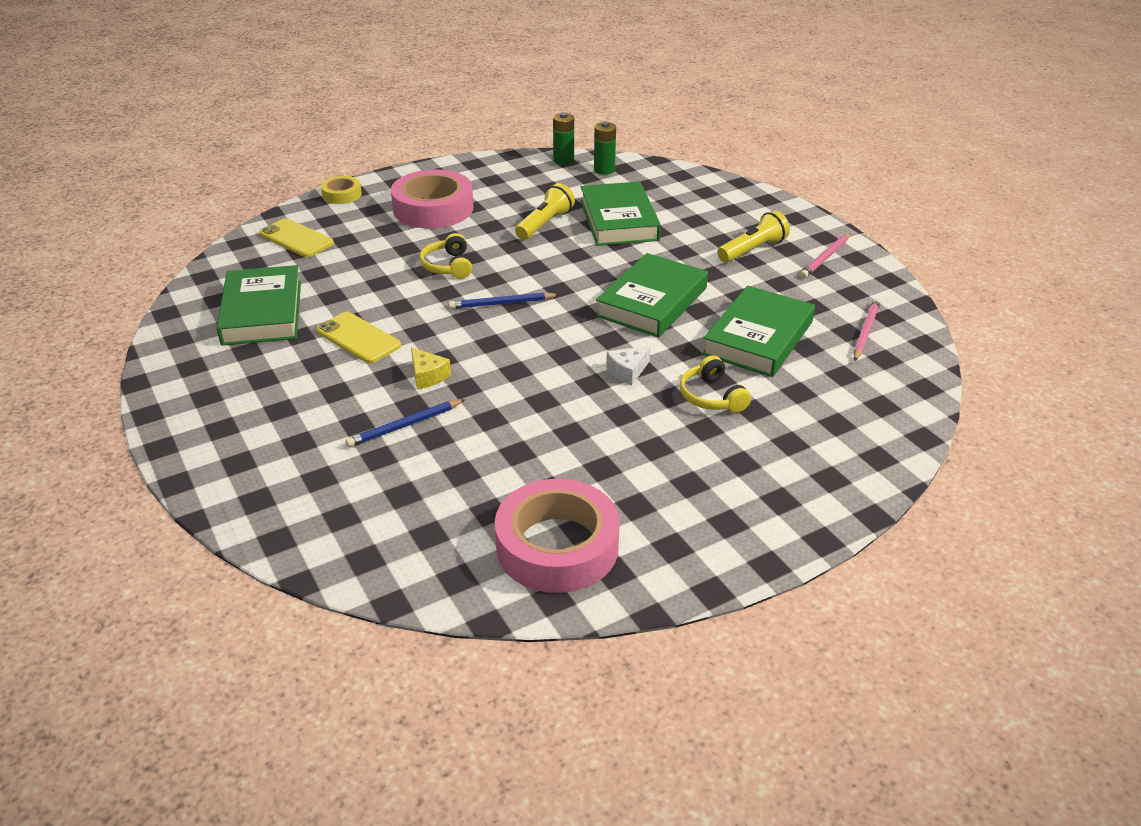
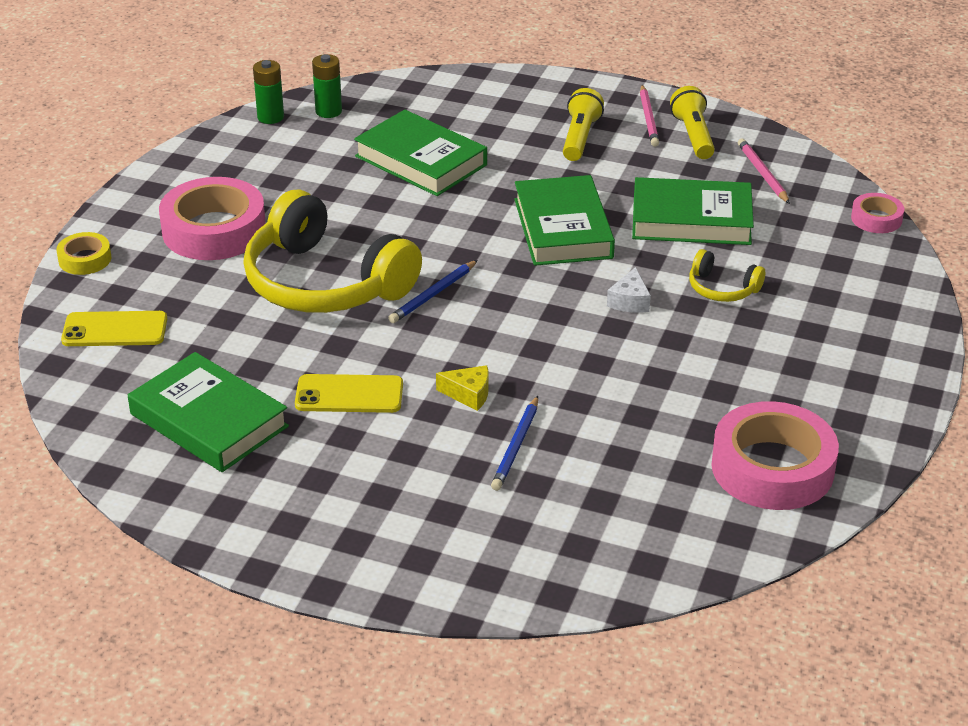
camera: 40 degrees left, 0 degrees up
yellow headphones [419,233,472,279] -> yellow headphones [243,189,422,313], size x2.30
yellow flashlight [515,183,575,240] -> yellow flashlight moved to [670,86,715,159]
green book [702,286,815,377] -> green book turned 75 degrees counterclockwise [632,177,754,245]
none -> pink tape [851,193,904,233]

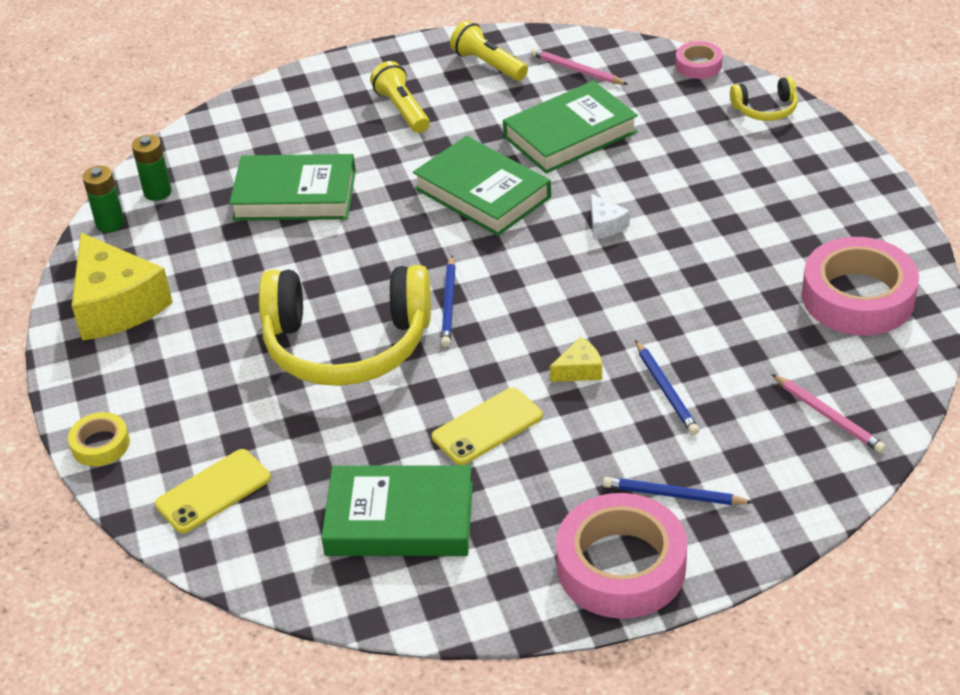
camera: 35 degrees left, 5 degrees up
pink tape [159,177,266,260] -> pink tape moved to [556,493,687,619]
pink pencil [640,85,659,147] -> pink pencil moved to [772,374,886,453]
yellow headphones [689,249,765,302] -> yellow headphones moved to [730,76,798,121]
none -> yellow cheese [72,233,173,341]
none -> blue pencil [603,477,754,505]

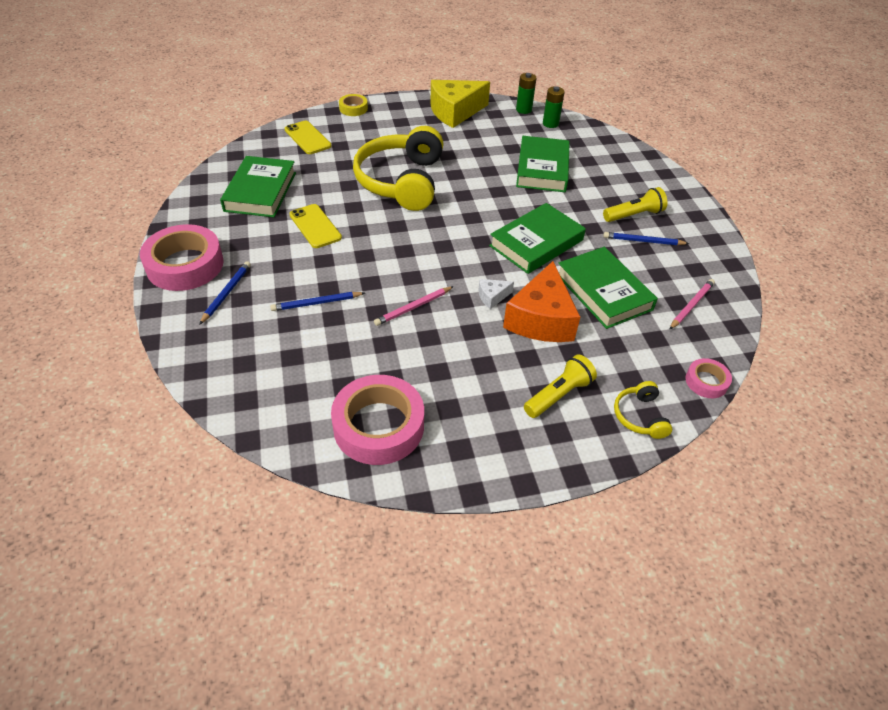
camera: 90 degrees right, 5 degrees up
blue pencil [441,256,456,347] -> blue pencil moved to [603,232,689,245]
yellow flashlight [450,21,528,81] -> yellow flashlight moved to [524,355,597,418]
yellow cheese [550,337,602,382] -> none
pink pencil [772,374,886,453] -> pink pencil moved to [374,286,454,326]
none -> orange cheese [503,261,580,342]

